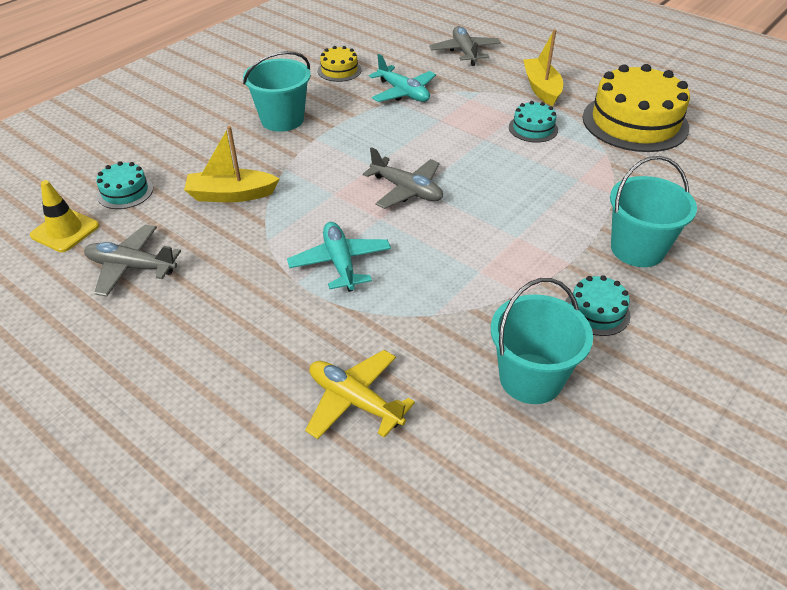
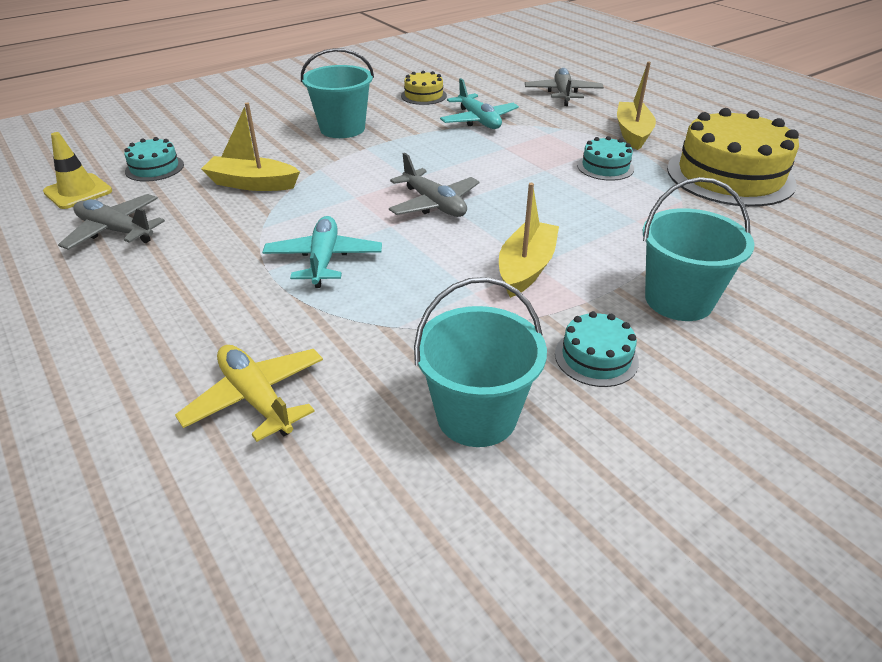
camera: 15 degrees right, 5 degrees down
none -> yellow boat [499,183,559,298]

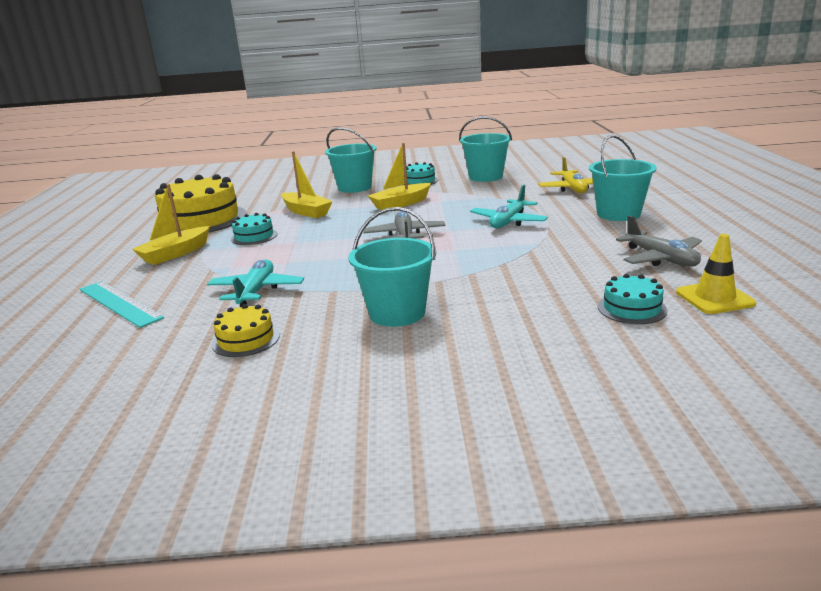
camera: 145 degrees left, 15 degrees down
yellow boat [201,103,300,191] -> yellow boat moved to [281,151,333,218]
grey plane [525,68,604,106] -> turquoise ruler [80,281,164,328]
none -> turquoise bucket [589,135,657,221]

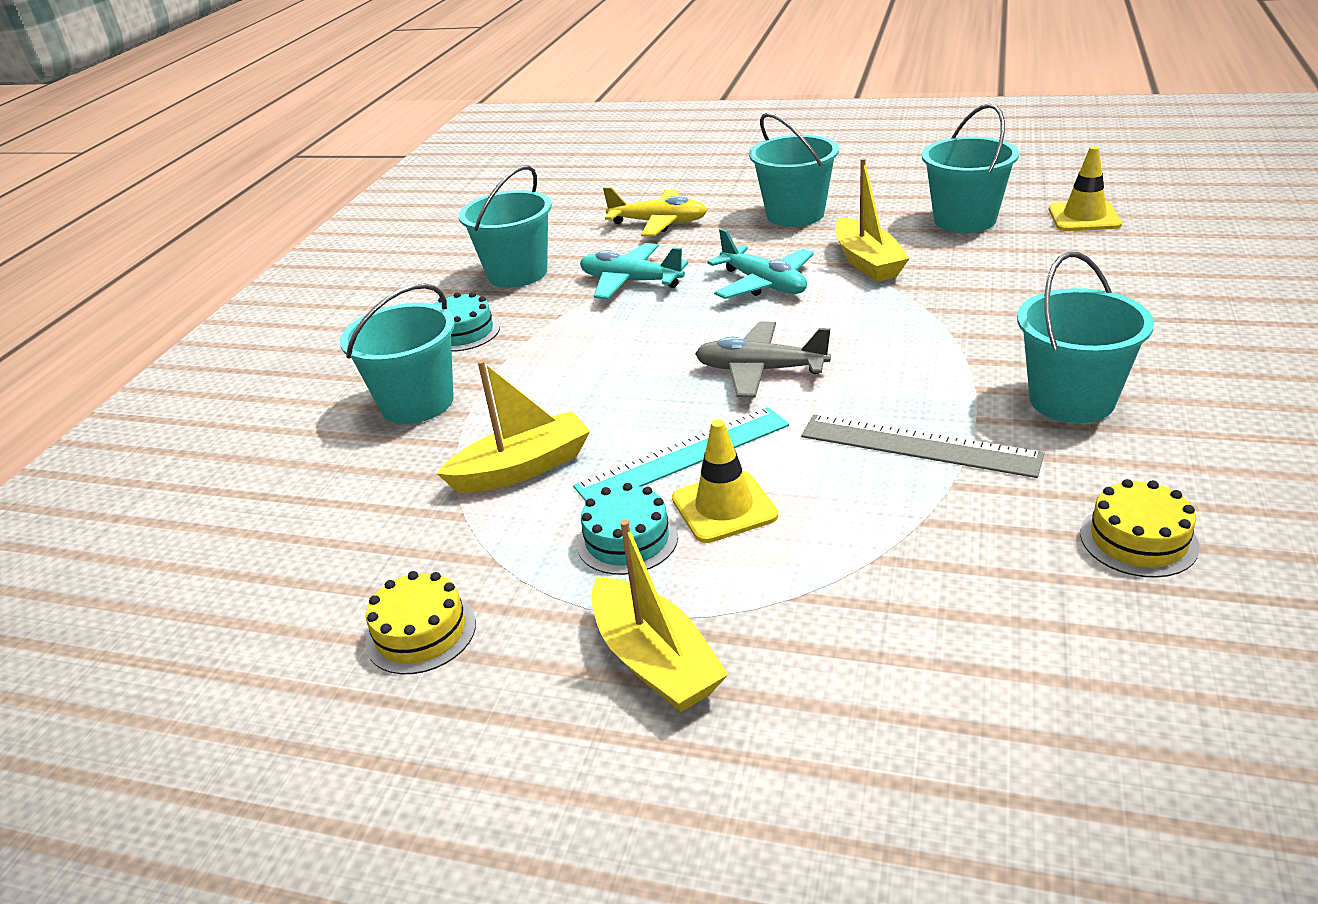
camera: 70 degrees left, 10 degrees up
turquoise ruler [80,281,164,328] -> turquoise ruler moved to [573,407,789,501]
yellow cake [155,174,247,233] -> yellow cake [365,571,476,674], size x0.47
turquoise plane [207,259,304,307] -> turquoise plane moved to [580,243,688,299]
yellow boat [368,143,431,210] -> yellow boat moved to [835,158,910,282]
turquoise cake [598,274,668,324] -> none
grey plane [616,216,702,267] -> turquoise bucket [922,104,1019,233]
none -> yellow traffic cone [672,419,778,543]
none -> grey ruler [801,415,1044,478]

